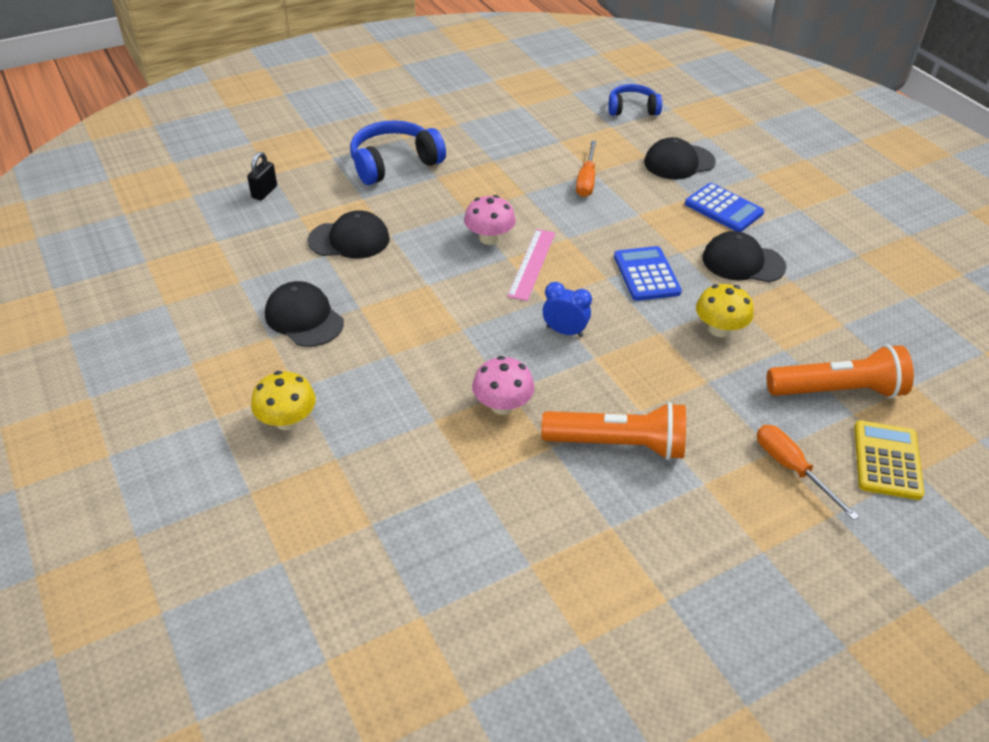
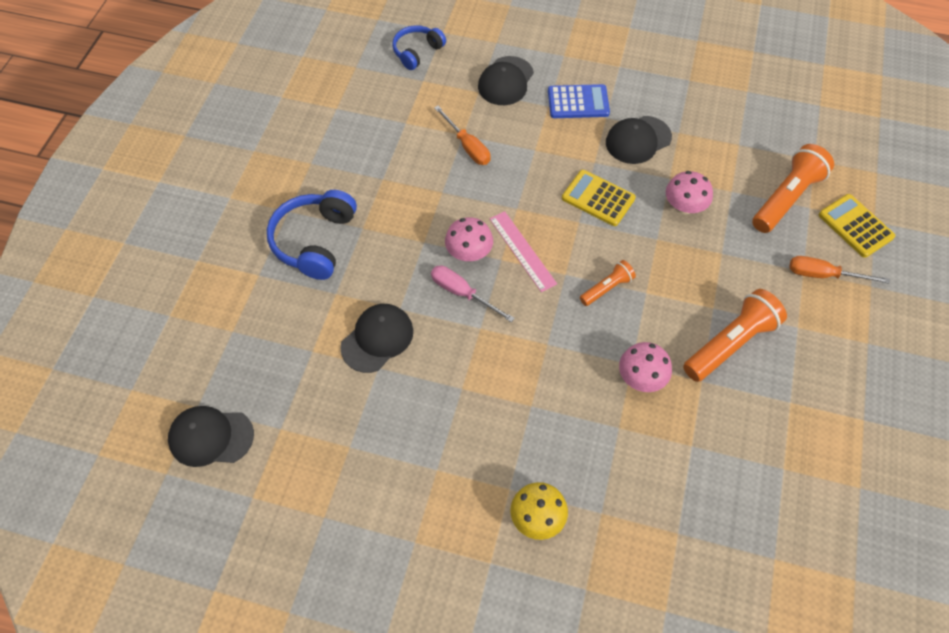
camera: 45 degrees left, 15 degrees up
black padlock [247,152,277,200] -> none
black cap [265,281,344,347] -> black cap moved to [168,406,254,467]
blue clock [543,282,592,337] -> orange flashlight [580,260,636,306]
blue calculator [614,246,682,301] -> yellow calculator [562,170,636,226]
yellow mushroom [696,284,754,337] -> pink mushroom [666,171,713,214]
none -> pink screwdriver [431,265,515,322]

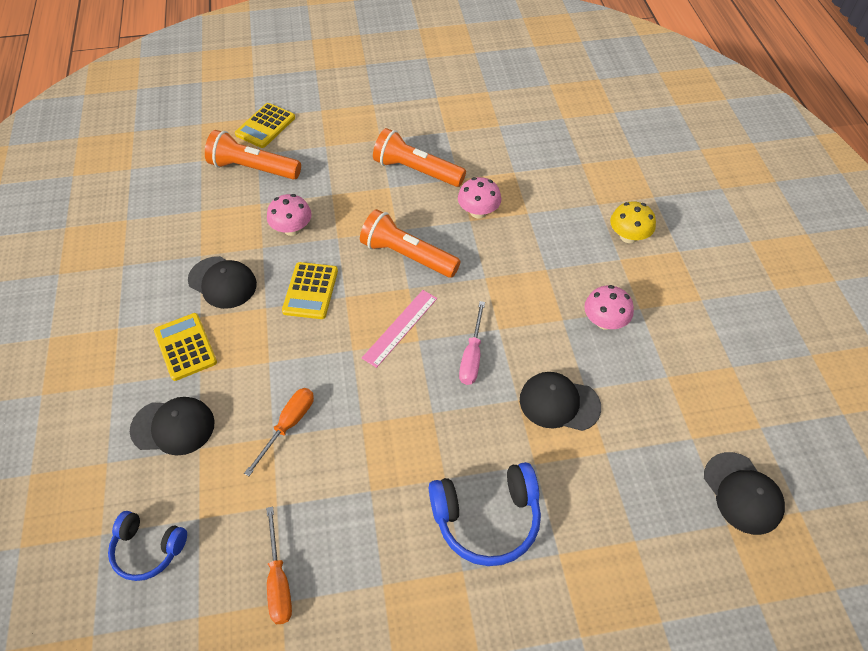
camera: 115 degrees left, 5 degrees down
pink mushroom [445,217,493,261] -> pink mushroom moved to [584,285,634,330]
blue calculator [548,84,610,118] -> yellow calculator [154,313,217,381]
orange flashlight [580,260,636,306] -> orange flashlight [360,209,461,278], size x1.83
orange screwdriver [789,256,890,284] -> orange screwdriver moved to [266,507,292,624]

